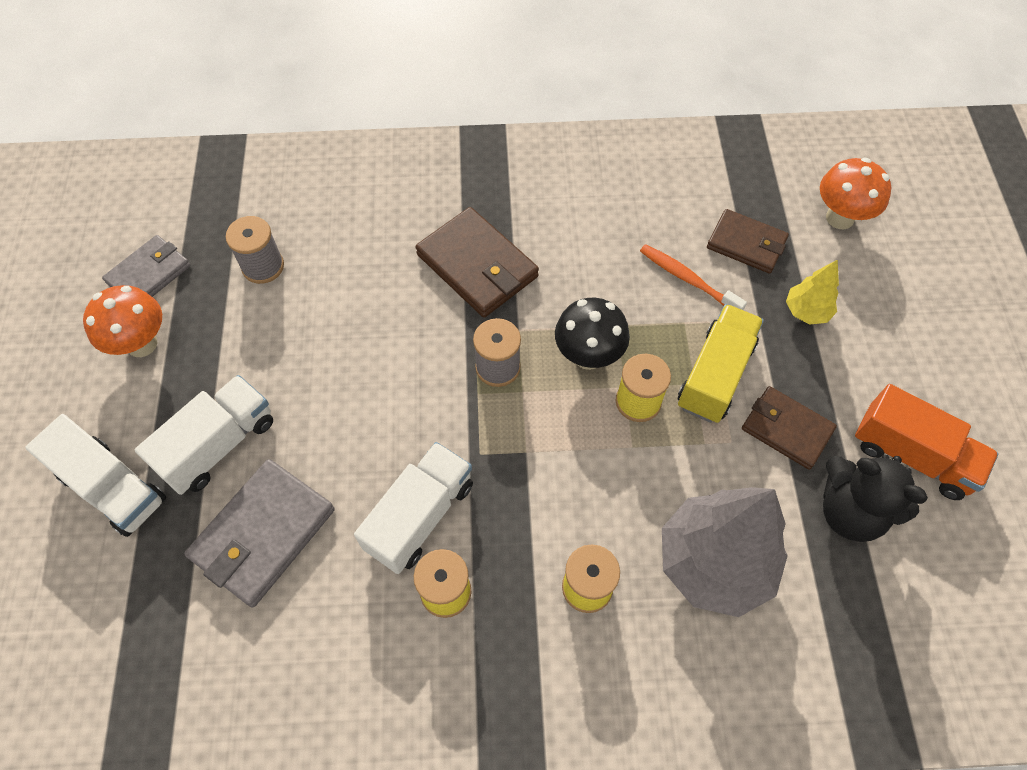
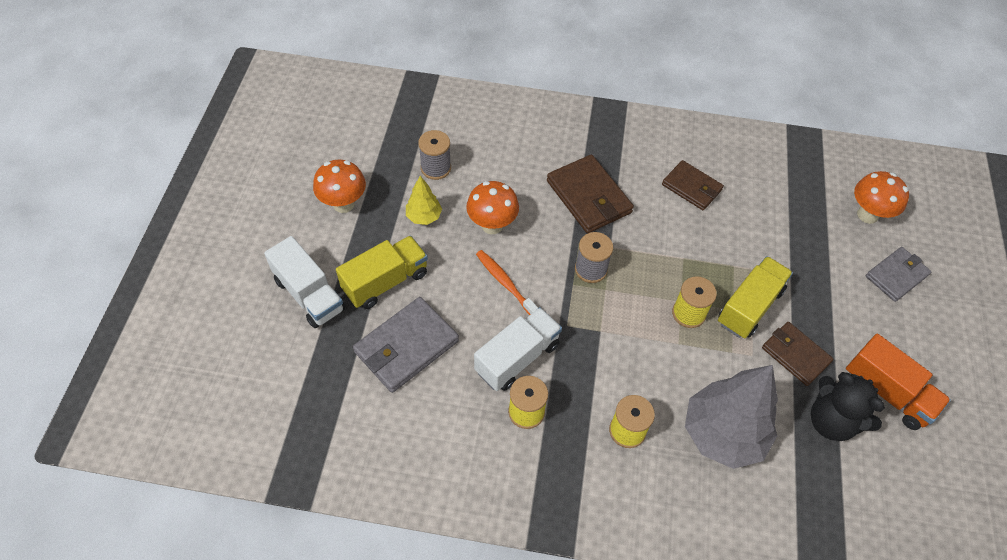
camera: 10 degrees right, 5 degrees down
grey wallet [102,235,191,297] -> grey wallet moved to [866,247,931,302]
white truck [135,375,273,495] -> yellow truck [336,236,428,309]
black mushroom [555,298,630,370] -> none
orange toothbrush [640,244,747,310] -> orange toothbrush moved to [476,250,538,315]
brown wallet [707,209,789,274] -> brown wallet moved to [662,160,724,210]
yellow tree [786,259,839,324] -> yellow tree moved to [406,176,442,225]
none -> orange mushroom [466,181,519,234]

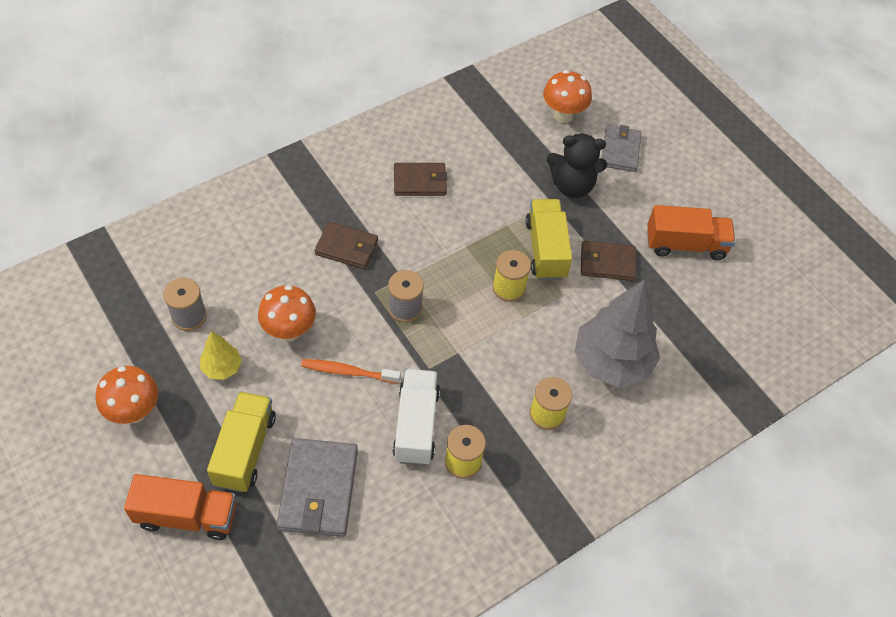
camera: 45 degrees left, 0 degrees up
white truck [264,236,345,328] -> orange truck [124,474,236,540]
brown wallet [547,155,634,233] -> brown wallet [315,222,378,269], size x0.66
black teddy bear [811,372,885,441] -> black teddy bear moved to [547,133,607,198]

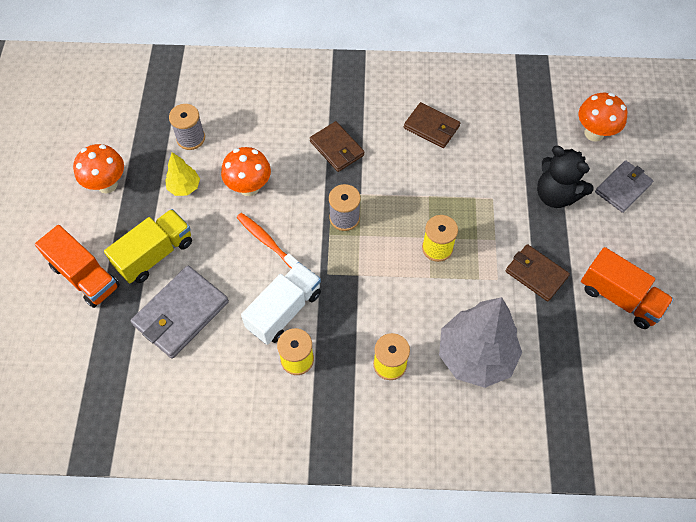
camera: 40 degrees right, 5 degrees up
yellow truck [525,199,572,280] -> none

